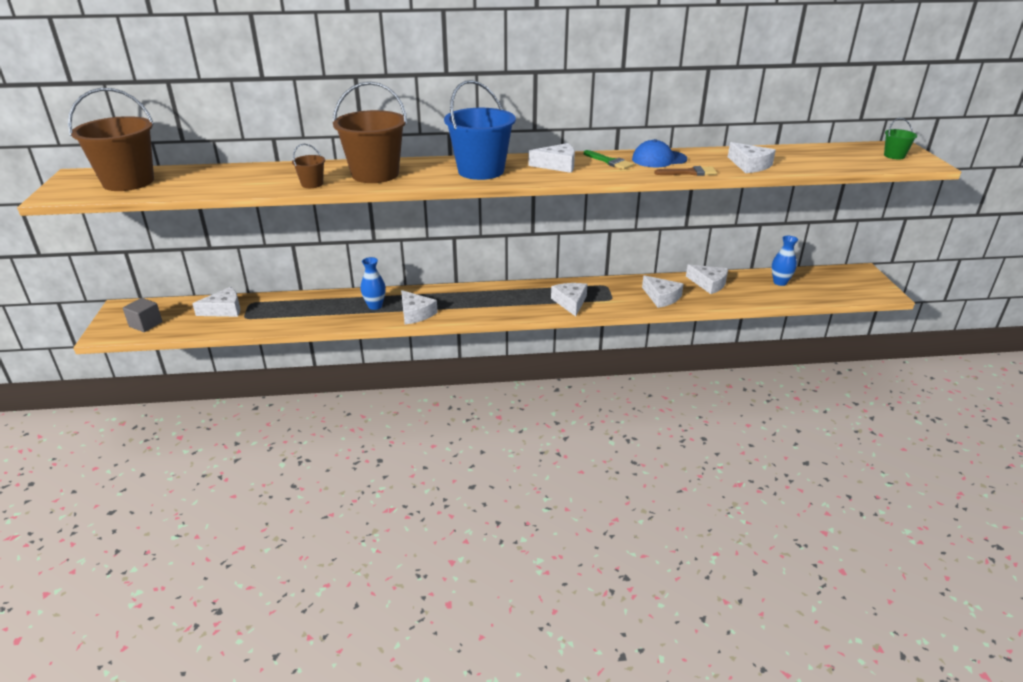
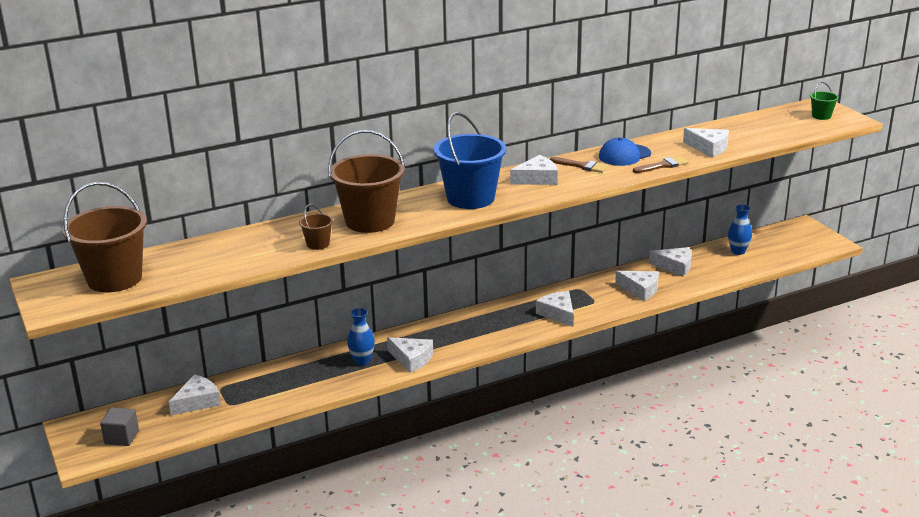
camera: 20 degrees left, 5 degrees down
green brush [584,150,634,170] -> brown brush [550,157,608,173]

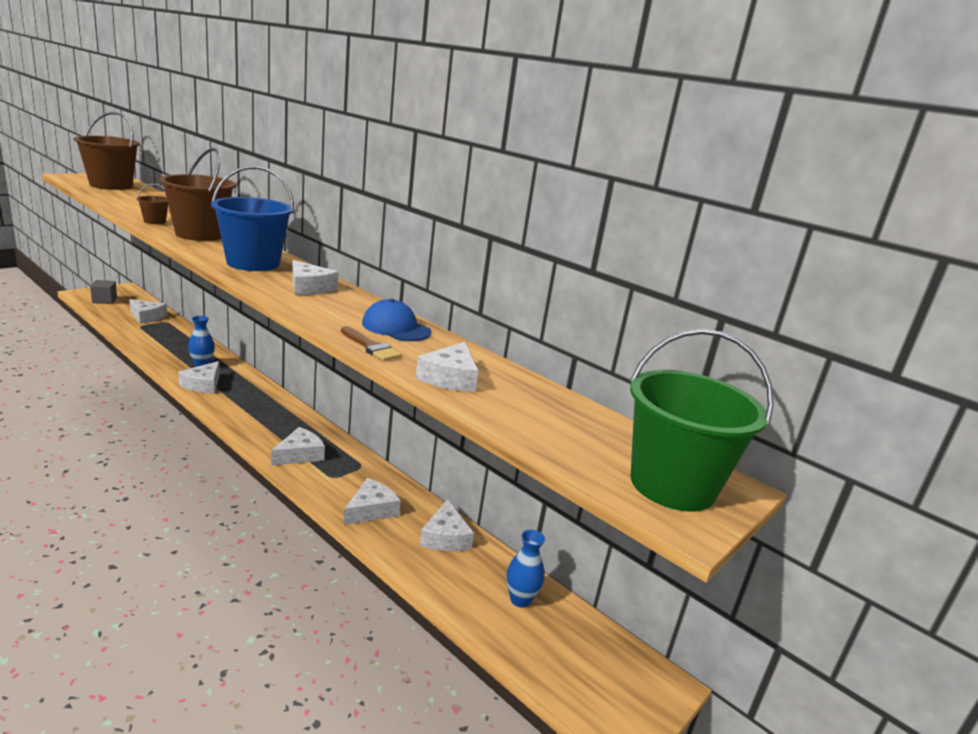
camera: 65 degrees right, 5 degrees down
brown brush [550,157,608,173] -> none
white cheese [615,271,659,301] -> white cheese turned 150 degrees counterclockwise [343,478,401,525]
green bucket [810,82,839,120] -> green bucket [630,329,774,511], size x2.25

